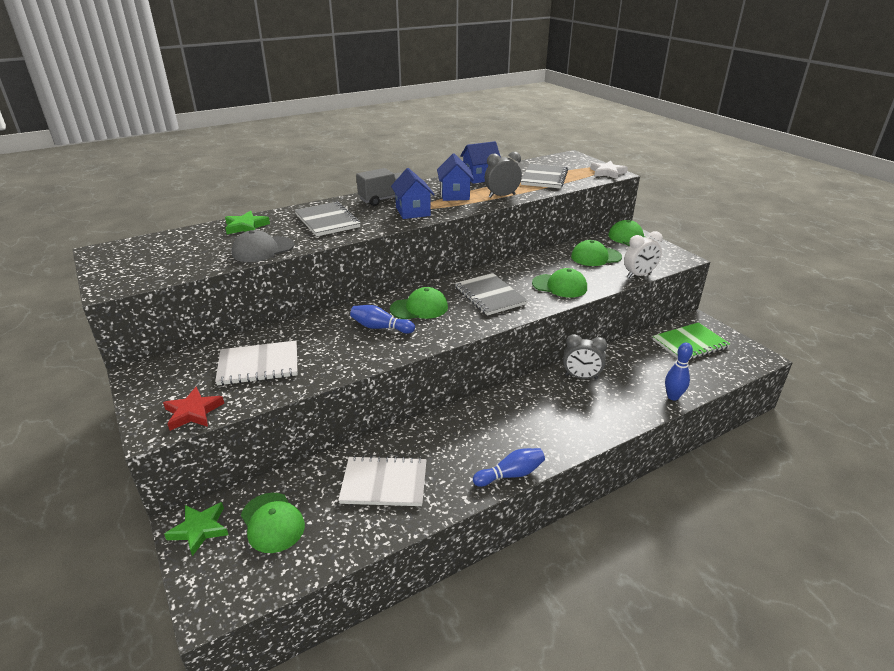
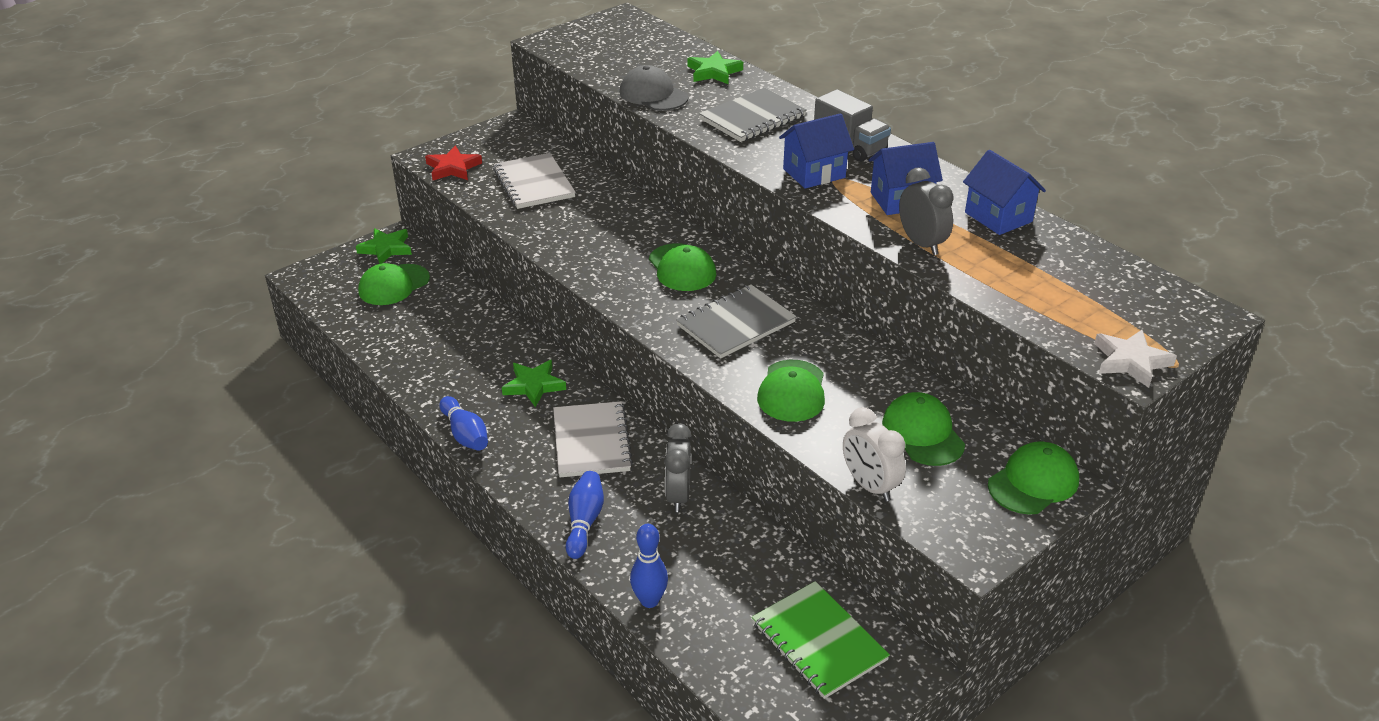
camera: 80 degrees right, 5 degrees up
white notebook [338,456,427,506] -> white notebook moved to [553,401,633,477]
blue bowling pin [350,305,415,334] -> blue bowling pin moved to [566,471,604,559]
grey notebook [521,164,568,188] -> none
none -> green star [502,360,566,407]

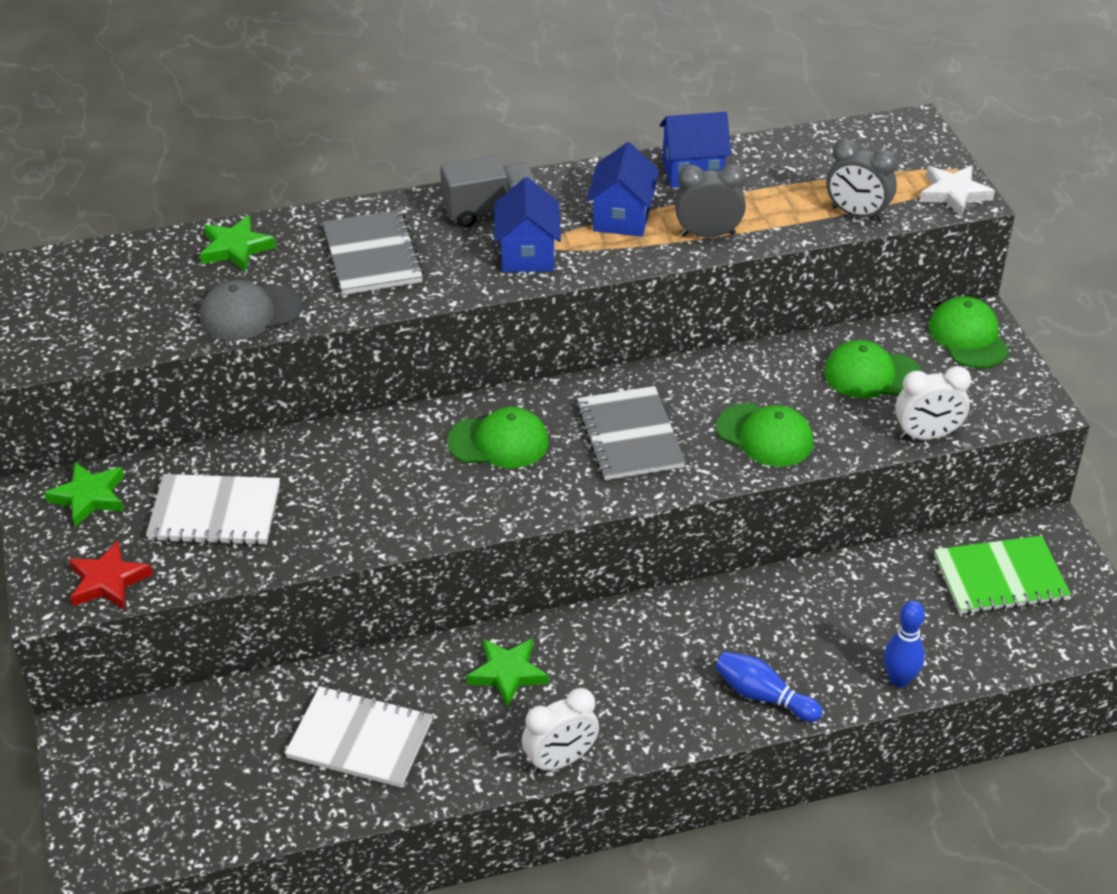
camera: 65 degrees left, 5 degrees up
green star [356,228,412,264] -> green star moved to [44,462,124,527]
green cap [358,263,430,305] -> none
blue bowling pin [439,396,488,451] -> white clock [522,688,599,773]
white notebook [553,401,633,477] -> white notebook moved to [285,686,433,788]
grey clock [664,423,691,512] -> grey clock moved to [826,139,897,222]

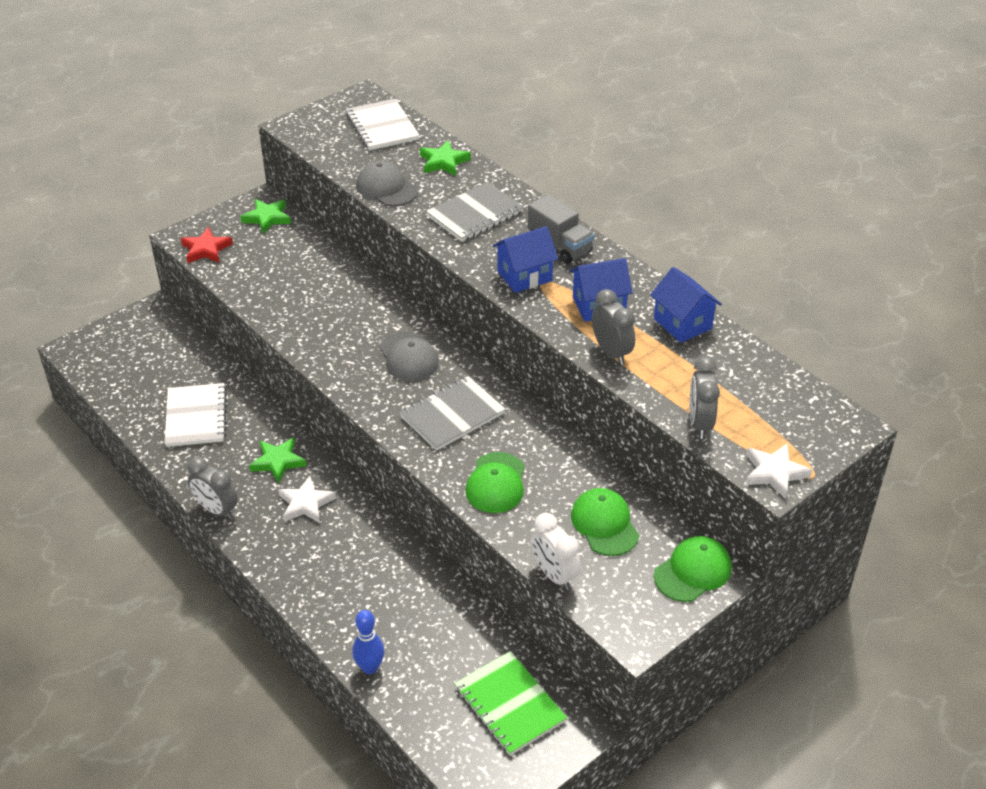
camera: 65 degrees right, 0 degrees up
white notebook [146,474,280,546] -> white notebook moved to [346,99,420,150]
green cap [447,407,549,468] -> grey cap [379,332,439,381]
white clock [522,688,599,773] -> grey clock [188,457,238,519]
blue bowling pin [715,651,823,722] -> none
none -> white star [278,476,336,523]

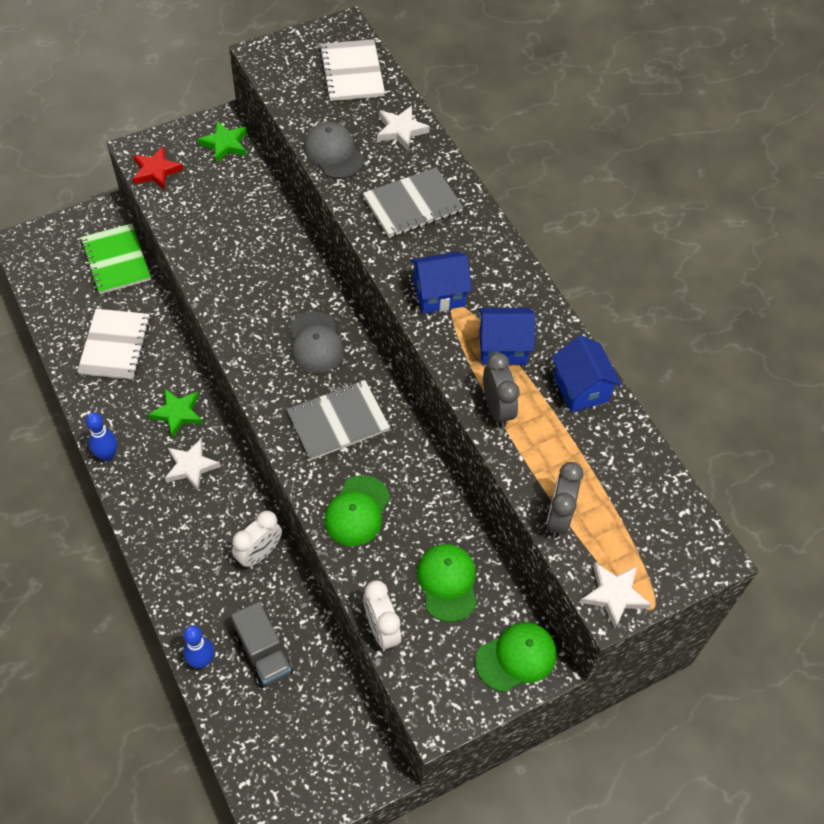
camera: 10 degrees right, 15 degrees up
grey clock [188,457,238,519] -> blue bowling pin [86,412,117,461]
green star [420,140,471,176] -> white star [377,106,430,151]
green notebook [454,651,567,756] -> green notebook moved to [81,223,151,294]
grey truck [528,194,594,264] -> grey truck moved to [231,602,293,688]
none -> white clock [232,510,282,568]

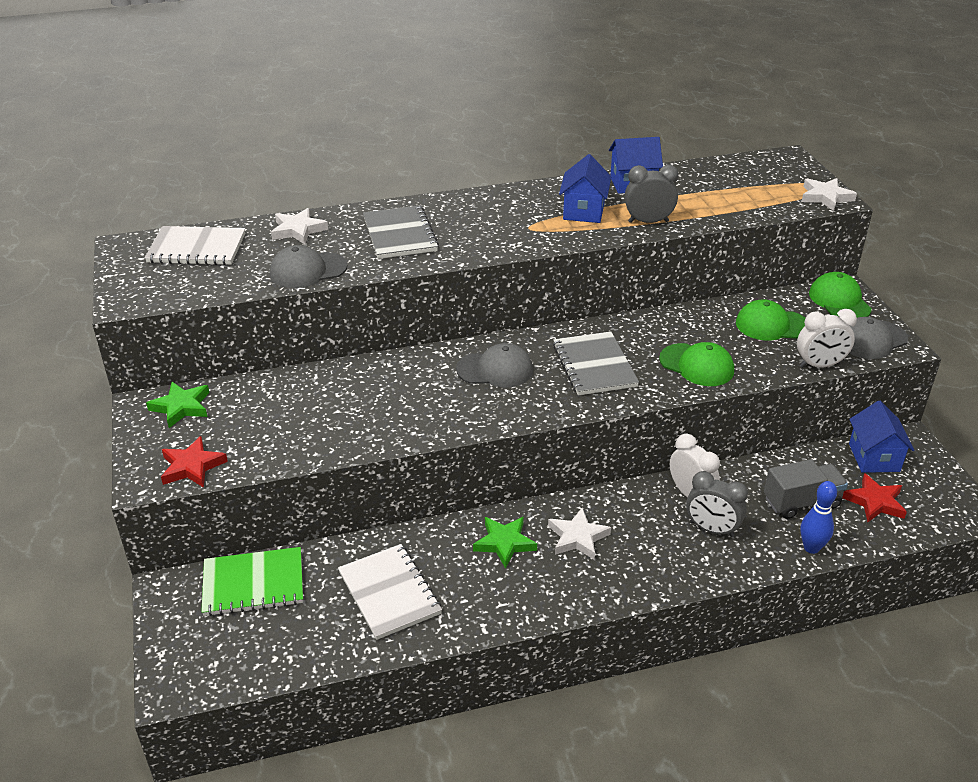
camera: 75 degrees left, 20 degrees down
white notebook [77,309,151,379] -> white notebook turned 45 degrees clockwise [338,544,442,640]
blue bowling pin [86,412,117,461] -> none
blue house [410,251,472,314] -> blue house moved to [849,401,915,473]
grey clock [546,462,583,538] -> grey clock moved to [686,471,748,537]
none -> red star [842,473,907,522]
none -> grey cap [849,317,908,359]

